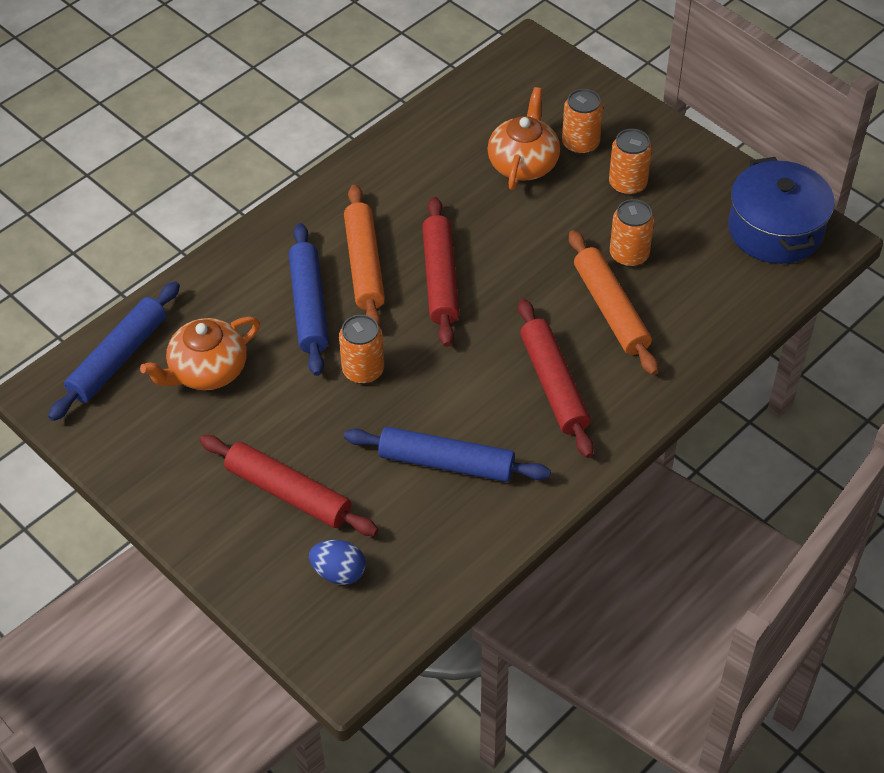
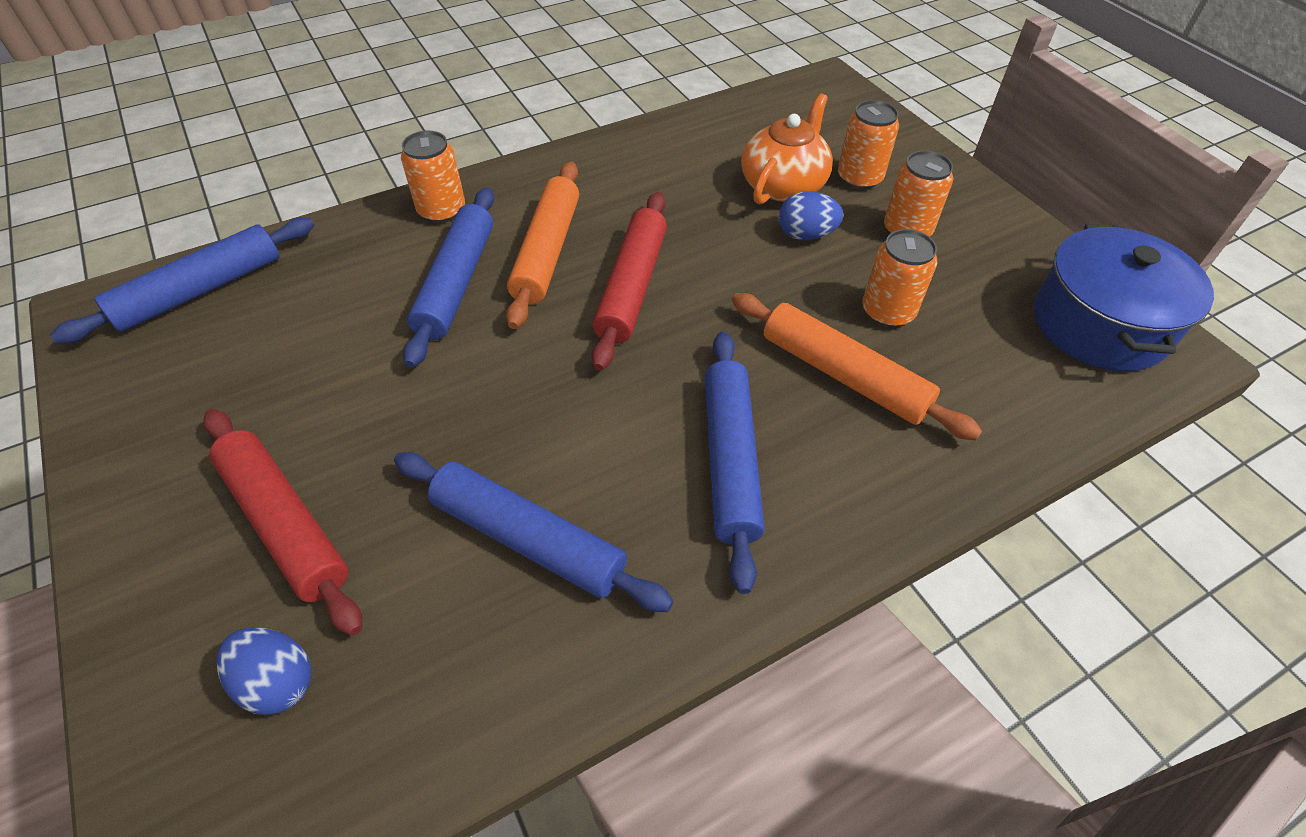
camera: 15 degrees right, 0 degrees up
orange teapot [140,317,260,390] -> none
orange can [339,315,384,384] -> orange can moved to [401,131,465,223]
red rolling pin [518,299,594,458] -> blue rolling pin [704,331,765,594]
orange rolling pin [569,230,658,375] -> orange rolling pin turned 45 degrees counterclockwise [732,293,982,440]
none -> blue egg [778,191,843,240]

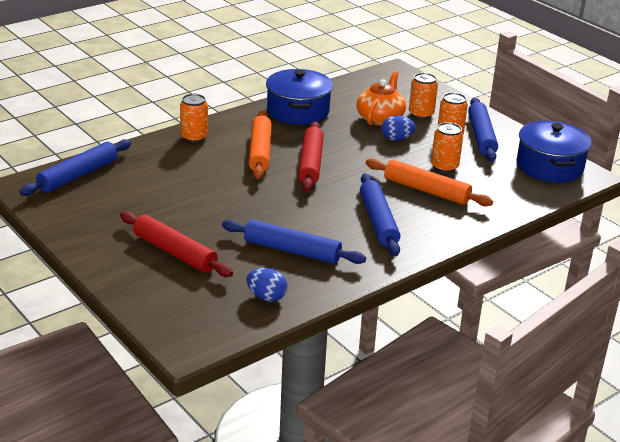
camera: 10 degrees left, 20 degrees down
blue egg [216,627,311,715] -> blue egg moved to [247,268,287,302]
blue rolling pin [403,187,494,368] -> blue rolling pin moved to [468,97,498,162]
none -> blue pot [266,69,333,125]

